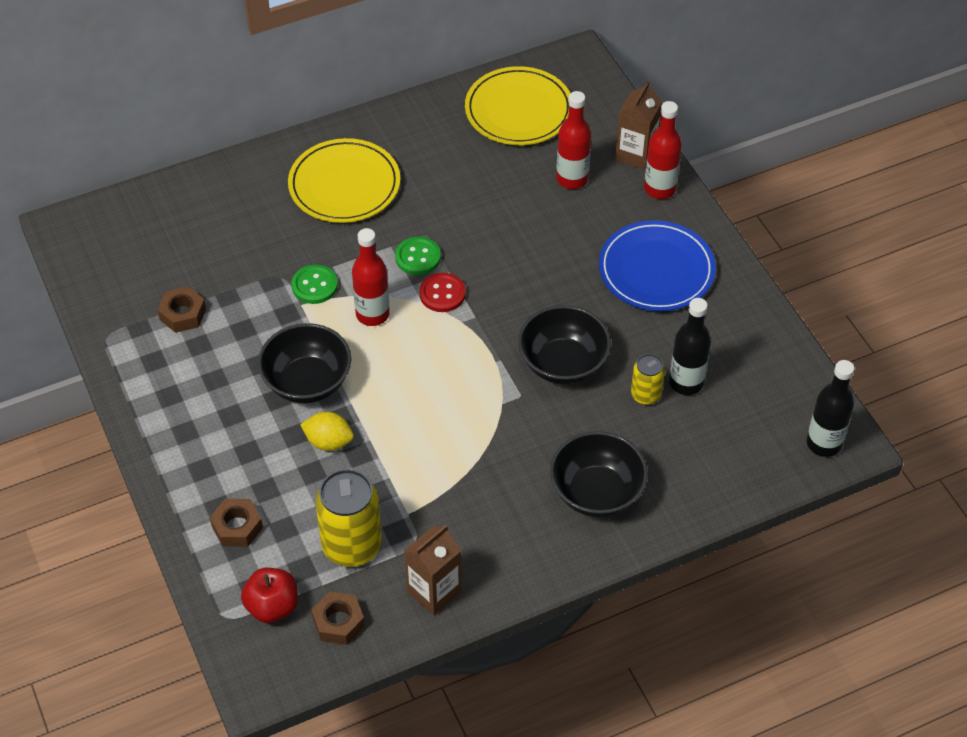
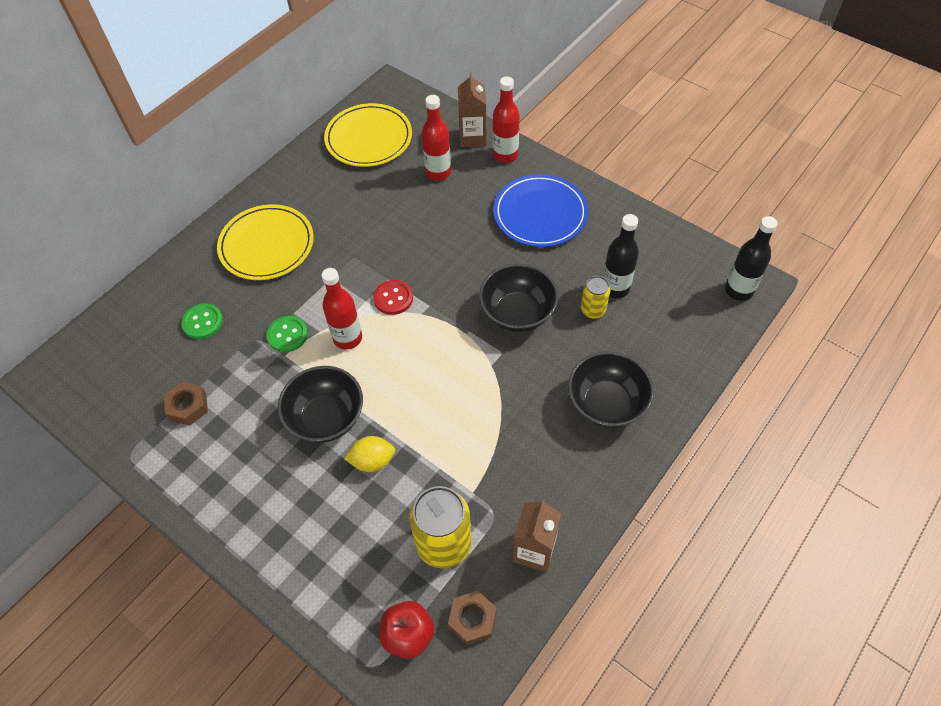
camera: 25 degrees left, 5 degrees up
brown nut [210,499,263,547] -> none
green button [395,237,441,275] -> green button moved to [181,303,223,339]

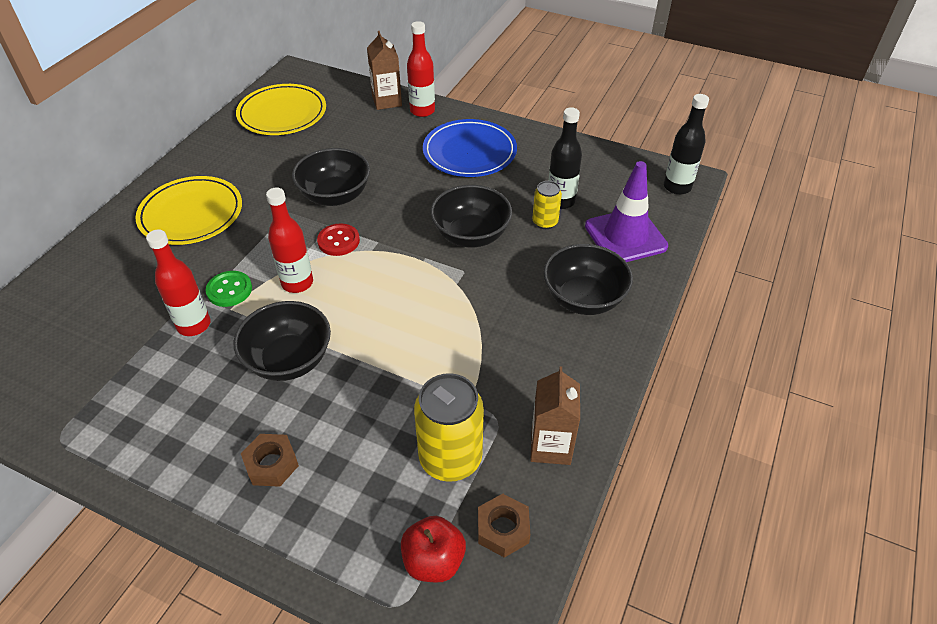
camera: 15 degrees left, 10 degrees down
brown nut [164,382,208,426] -> brown nut moved to [241,434,299,487]
green button [181,303,223,339] -> none
yellow lemon [344,436,395,472] -> none
red bottle [422,95,451,181] -> red bottle moved to [146,229,211,336]
none -> black bowl [292,148,370,206]
none -> purple traffic cone [585,161,668,262]

